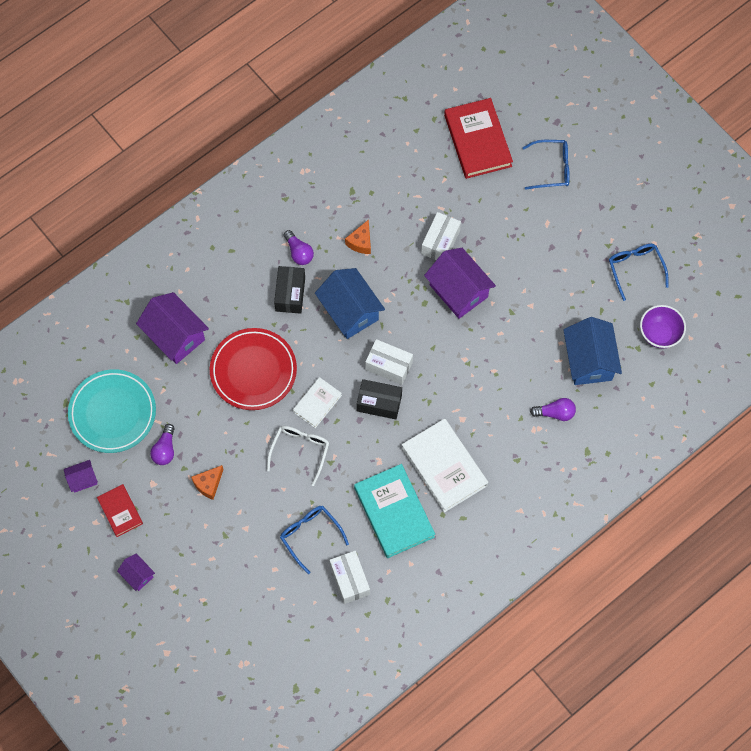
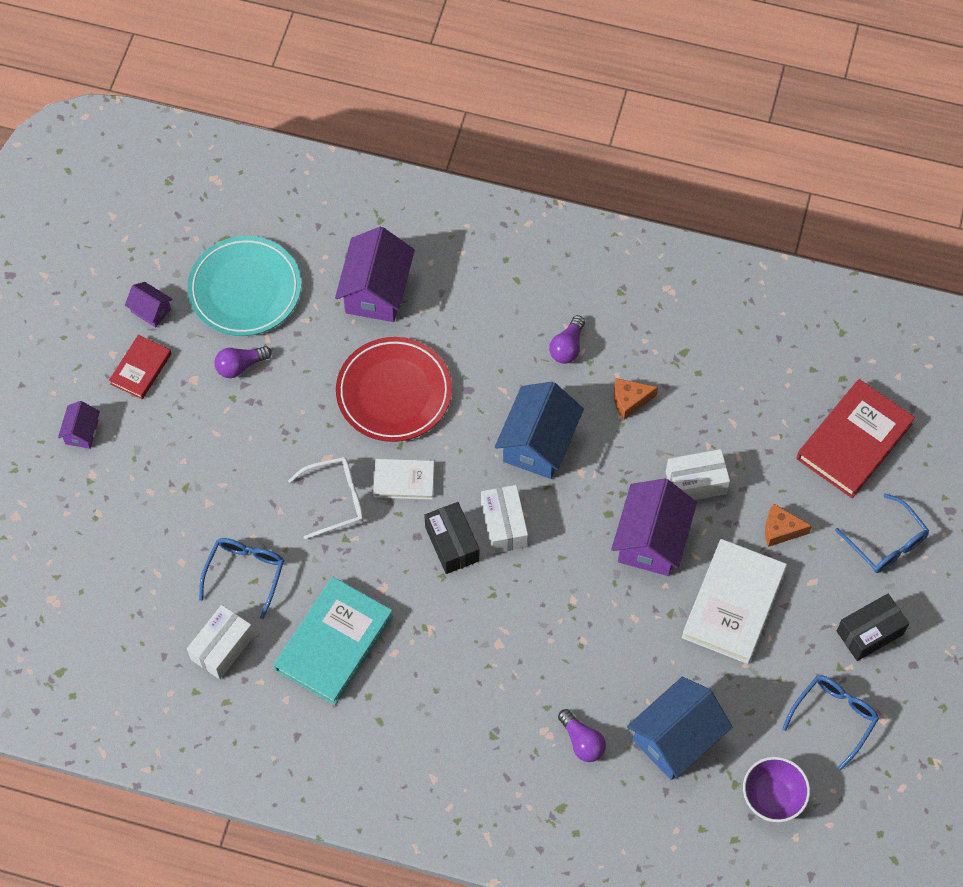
camera: 55 degrees right, 5 degrees down
orange cheese [191,465,224,500] -> orange cheese moved to [765,503,812,547]
black box [274,266,305,314] -> black box moved to [837,594,909,661]
white book [401,418,488,513] -> white book moved to [682,539,787,664]

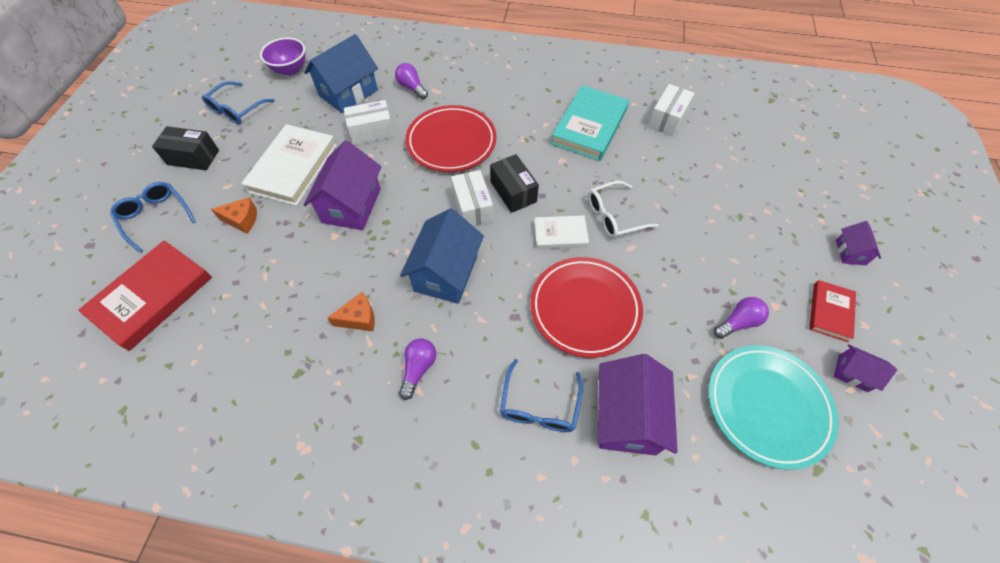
camera: 175 degrees right, 5 degrees down
blue glasses [199,538,284,619] -> blue glasses moved to [500,359,583,432]
white box [666,449,730,500] -> white box moved to [344,100,395,145]
black box [837,594,909,661] -> black box turned 45 degrees clockwise [152,126,219,170]
none -> red plate [405,105,496,172]

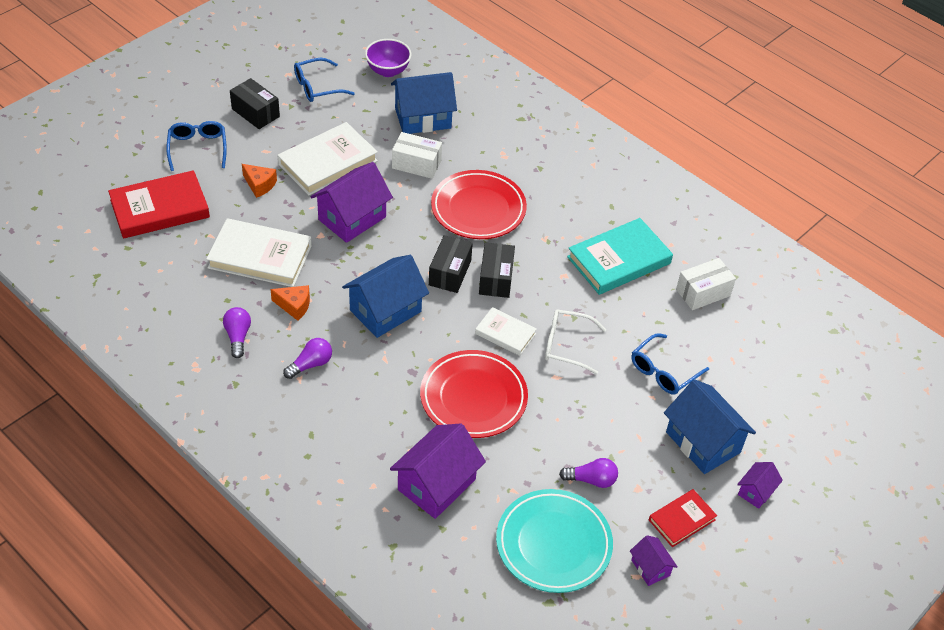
camera: 30 degrees right, 10 degrees down
purple light bulb [395,63,428,99] -> purple light bulb moved to [223,307,251,358]
white box [451,170,493,226] -> black box [429,235,473,293]
blue glasses [500,359,583,432] -> blue glasses moved to [631,333,709,395]
none -> white book [206,218,312,287]
none -> blue house [664,379,756,474]

